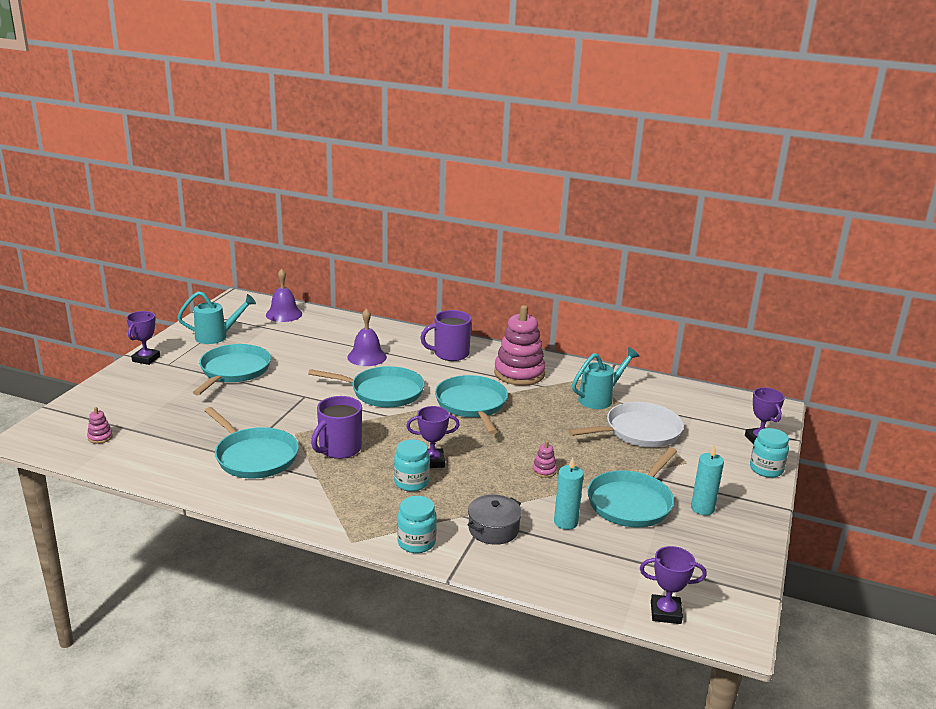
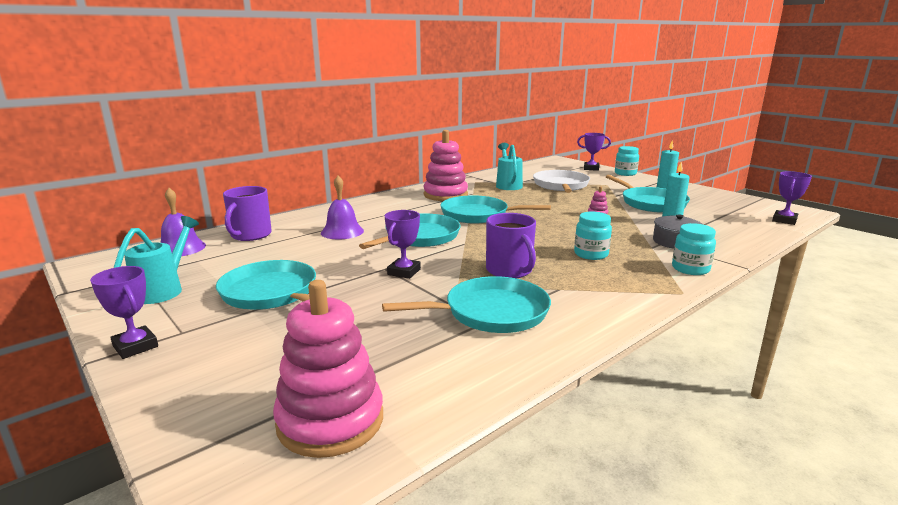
camera: 60 degrees left, 5 degrees down
pink stacking toy [87,407,113,444] -> pink stacking toy [273,280,383,458], size x2.49
purple trophy [406,406,459,468] -> purple trophy moved to [385,210,421,279]
purple mug [420,310,472,361] -> purple mug moved to [223,186,272,241]

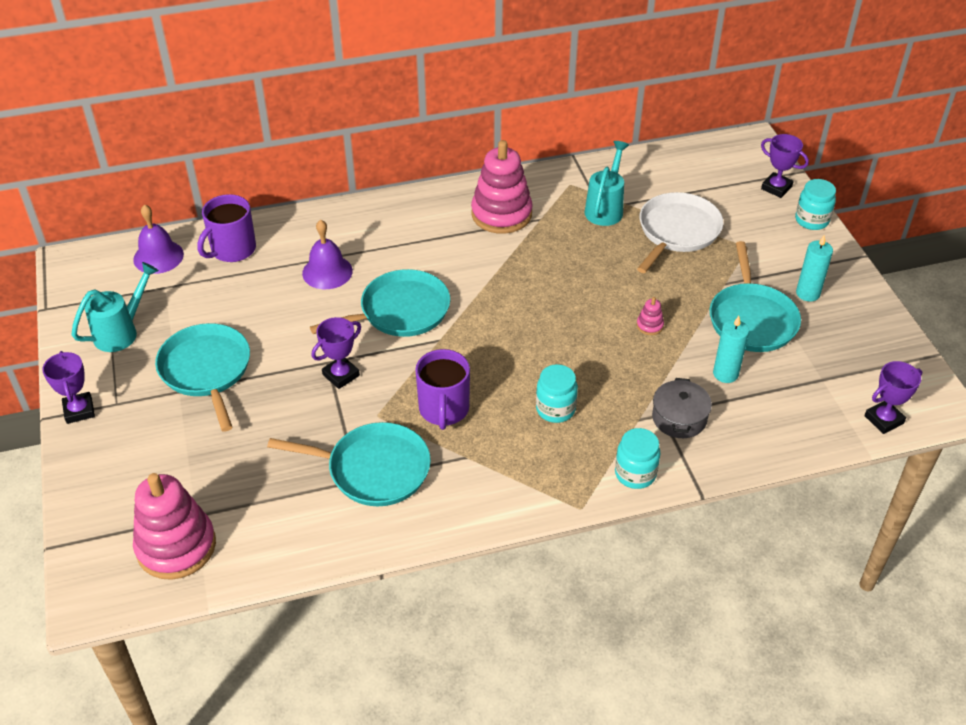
camera: 25 degrees right, 25 degrees up
turquoise pan [441,195,551,223] -> none

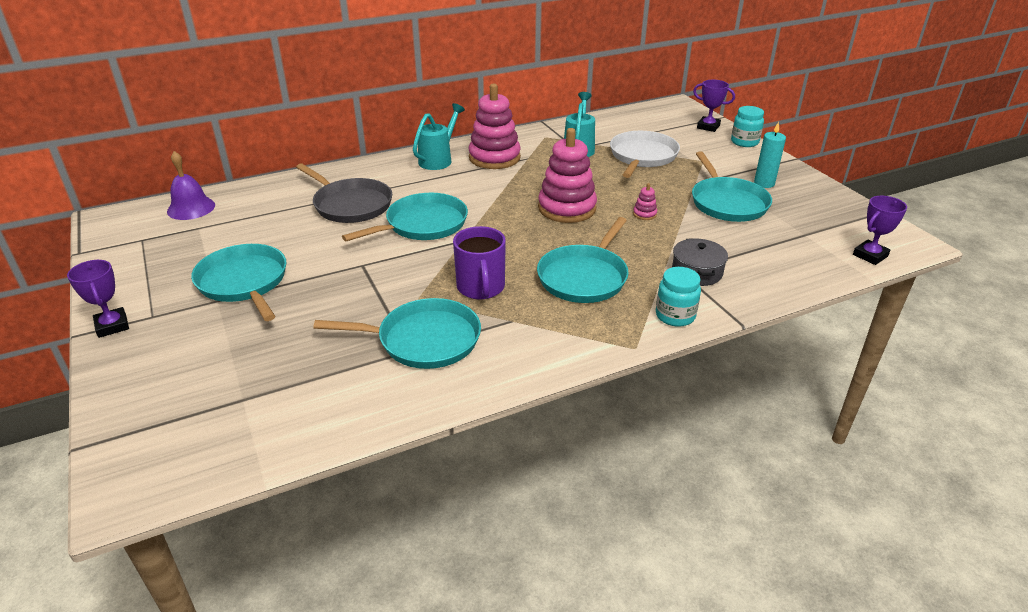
camera: 10 degrees left, 10 degrees down
turquoise watering can [72,262,159,352] -> turquoise watering can moved to [413,103,465,170]
pink stacking toy [133,473,216,580] -> pink stacking toy moved to [538,128,597,223]
purple mug [197,194,256,262] -> none
purple bell [302,220,353,289] -> grey pan [296,164,392,223]
purple trophy [312,317,361,389] -> none
turquoise jar [536,364,578,423] -> turquoise pan [537,217,629,303]
turquoise candle [713,316,749,383] -> none

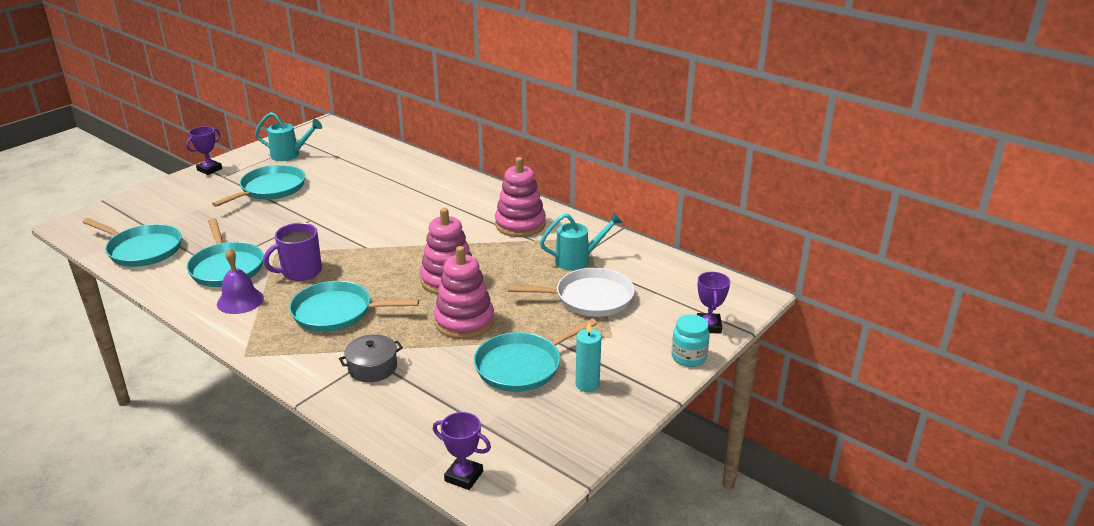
camera: 65 degrees right, 5 degrees down
purple bell [167,151,215,220] -> purple bell moved to [217,248,264,314]
grey pan [296,164,392,223] -> none
turquoise pan [342,193,468,241] -> turquoise pan moved to [83,218,182,267]
turquoise watering can [413,103,465,170] -> turquoise watering can moved to [255,112,322,161]
pink stacking toy [633,183,657,220] -> pink stacking toy [434,246,494,339], size x2.49
turquoise jar [656,267,701,327] -> none

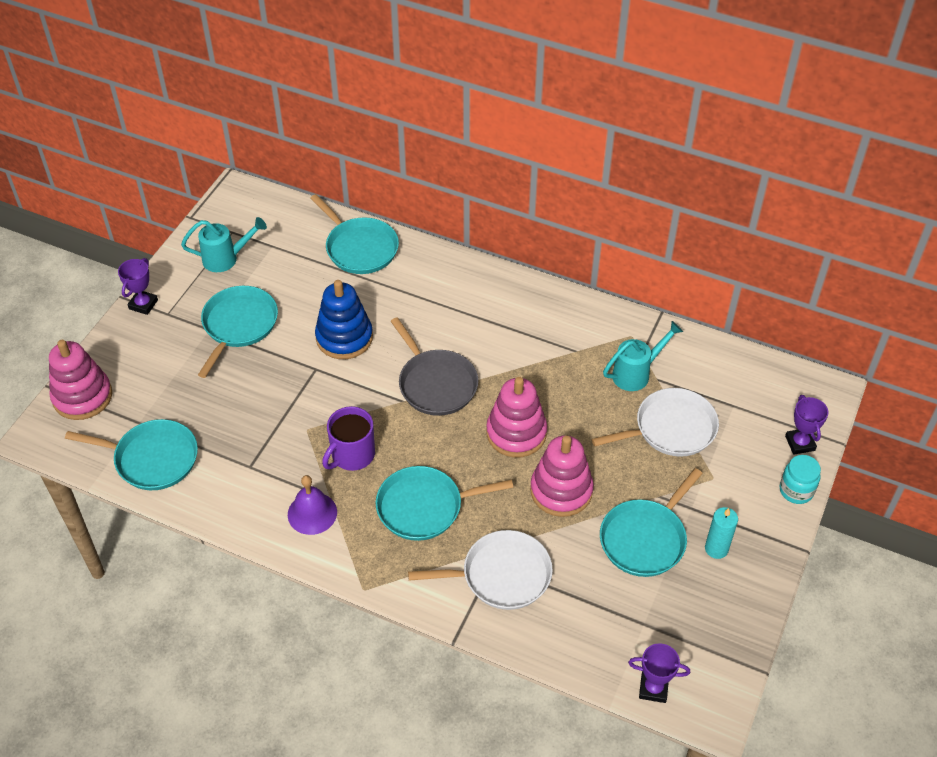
camera: 15 degrees left, 20 degrees up
turquoise pan [186,218,264,287] -> turquoise pan moved to [310,194,399,274]
grey pot [339,334,403,382] -> white pan [408,530,553,610]
pink stacking toy [495,157,546,237] -> pink stacking toy moved to [49,340,112,420]
none -> blue stacking toy [315,280,373,359]
none -> grey pan [391,317,478,416]

